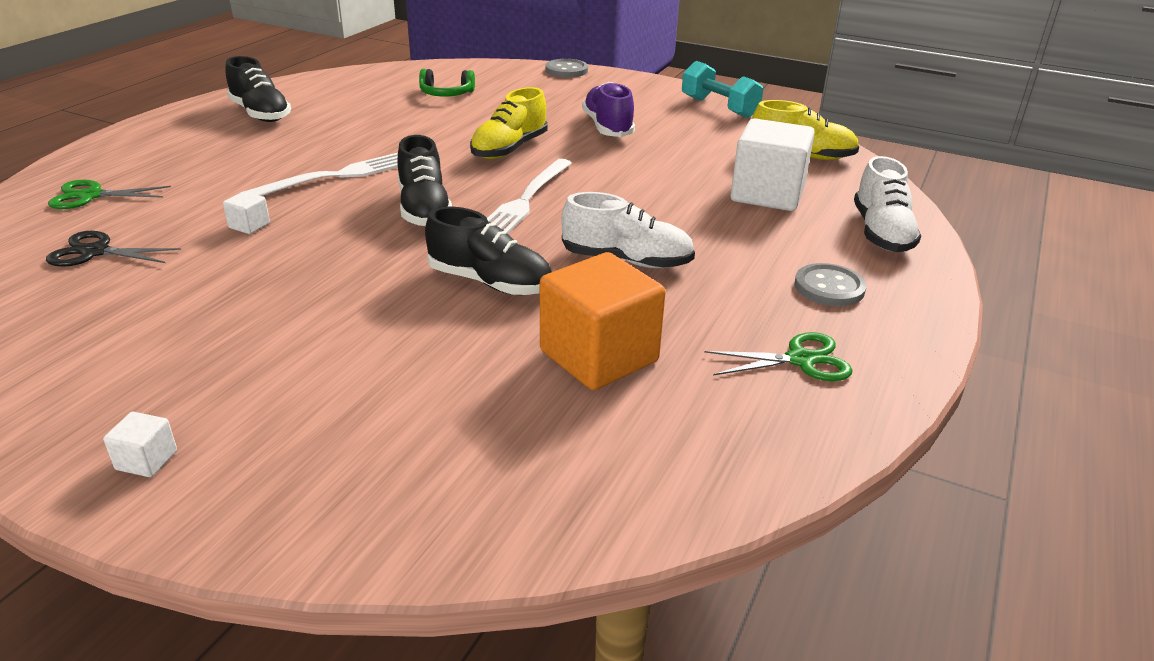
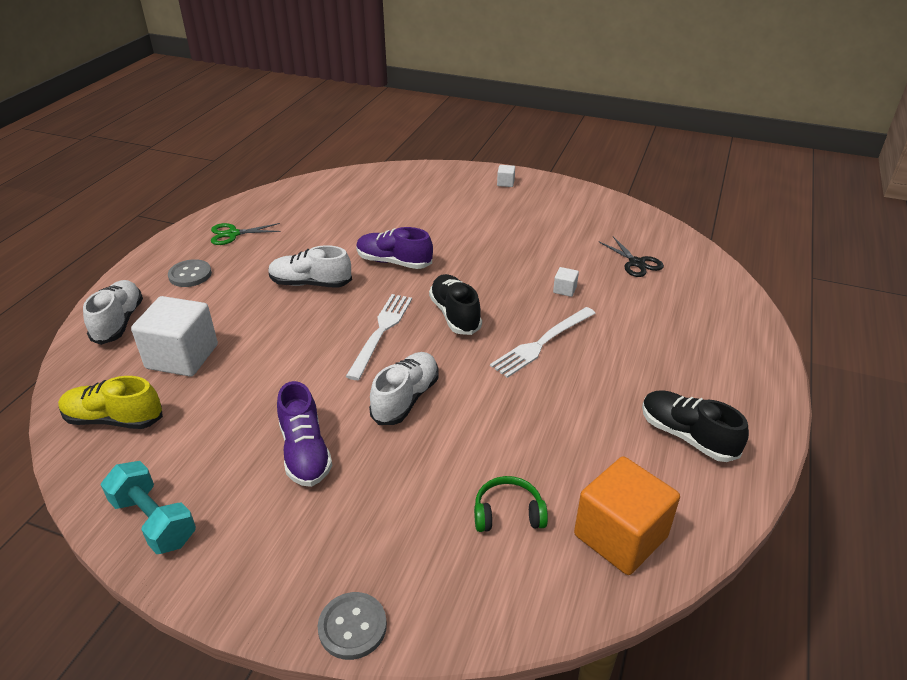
camera: 175 degrees right, 5 degrees up
black scissors [46,231,181,267] -> black scissors turned 60 degrees clockwise [599,236,664,277]
green scissors [48,180,171,209] -> none
black shoe [425,206,552,295] -> purple shoe [356,227,433,269]
yellow shoe [470,87,548,159] -> white shoe [369,352,439,425]
orange cube [540,252,666,390] -> orange cube moved to [574,456,680,575]

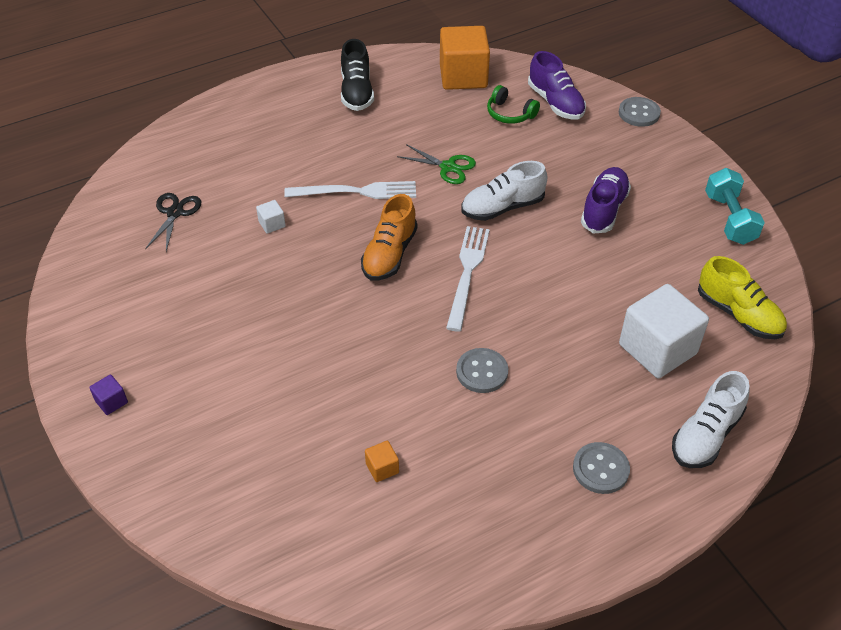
camera: 140 degrees left, 10 degrees up
green scissors [211,223,281,245] -> green scissors moved to [397,144,476,184]
white shoe [268,245,352,288] -> grey button [456,348,508,393]
white fork [346,294,412,380] -> white fork turned 135 degrees clockwise [446,226,490,332]
purple shoe [356,227,433,269] -> purple shoe moved to [528,51,586,120]
black shoe [429,274,482,335] -> orange shoe [361,194,417,281]
white cube [497,165,515,187] -> purple cube [89,374,128,415]
none -> orange cube [365,441,399,482]

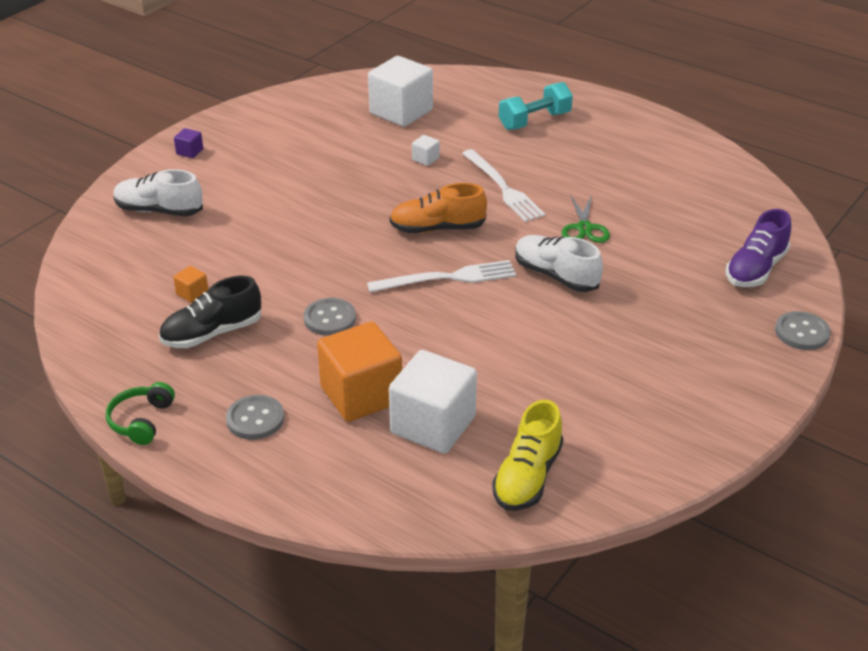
camera: 65 degrees right, 10 degrees down
black scissors [145,193,201,251] -> white cube [368,56,433,127]
black shoe [341,39,374,111] -> black shoe moved to [159,276,261,348]
orange cube [440,26,490,90] -> orange cube moved to [317,321,402,422]
green headphones [487,85,540,124] -> green headphones moved to [106,382,175,445]
purple shoe [581,167,631,233] -> none
white shoe [672,371,750,468] -> white shoe moved to [113,169,203,216]
turquoise dumbbell [705,168,765,245] -> turquoise dumbbell moved to [499,82,573,130]

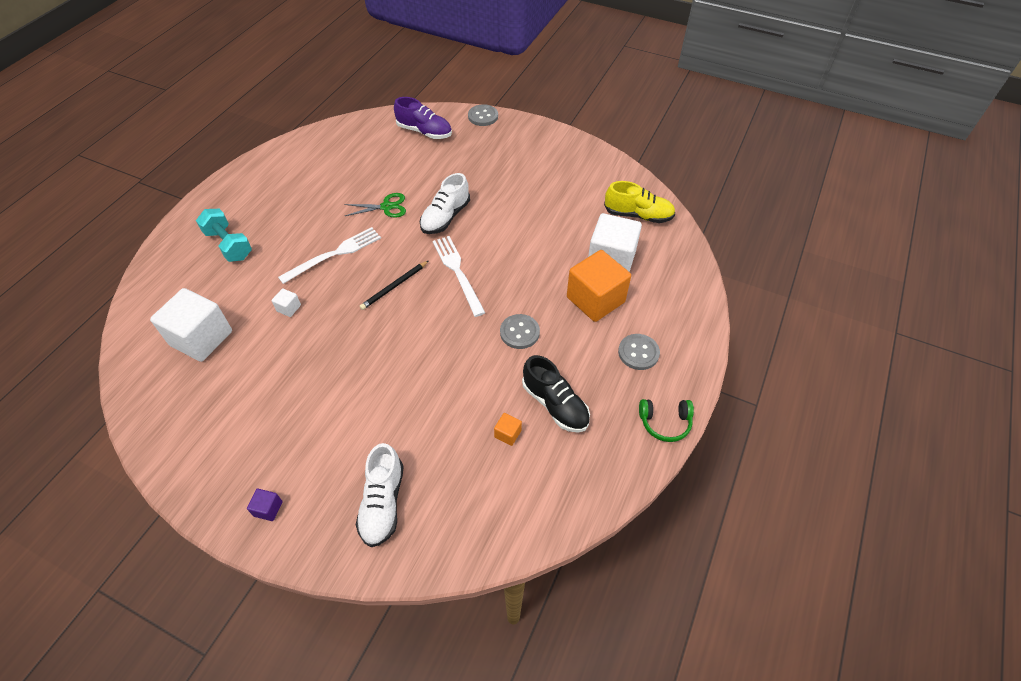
camera: 100 degrees left, 15 degrees up
orange shoe [390,183,487,233] -> black pencil [360,261,428,310]

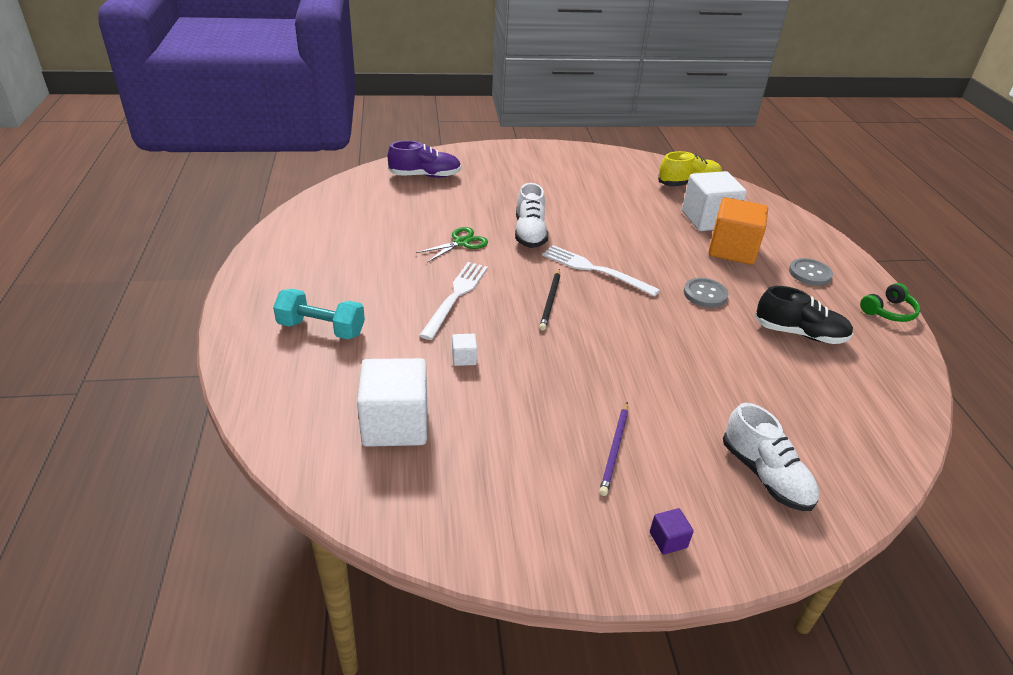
camera: 35 degrees left, 15 degrees down
grey button [468,104,498,126] -> none
orange cube [494,413,522,446] -> none
none -> purple pencil [599,402,628,496]

